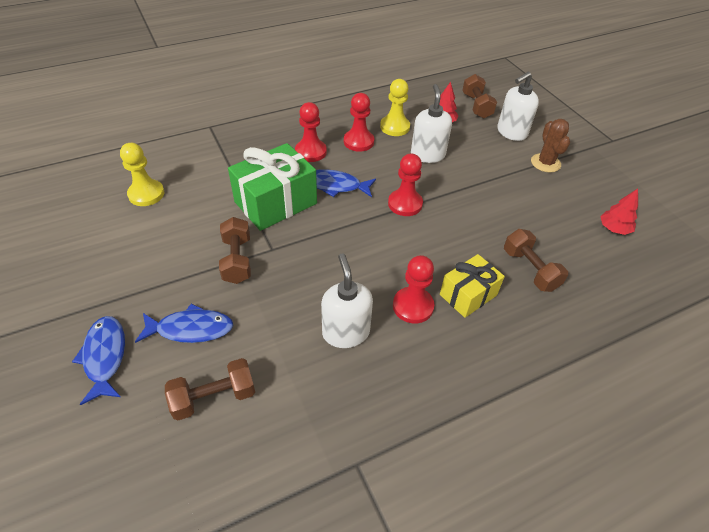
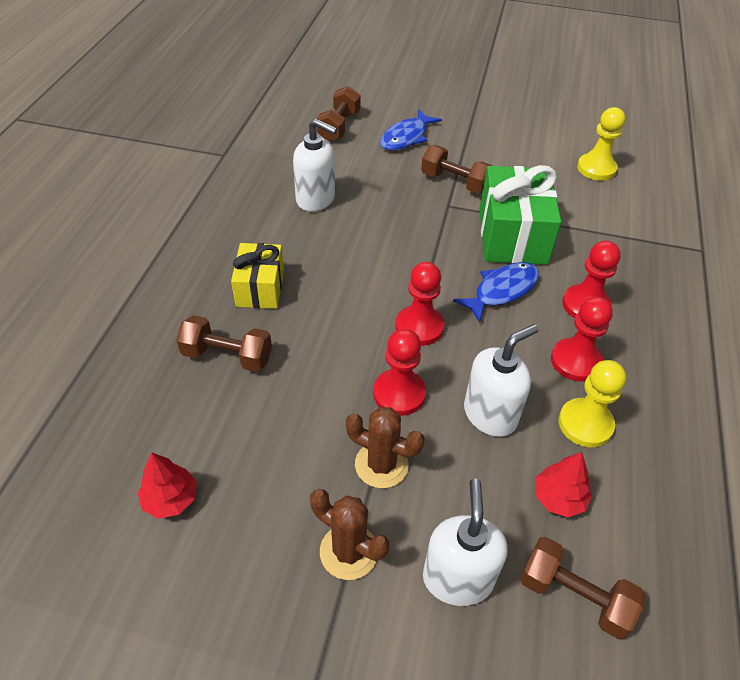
camera: 130 degrees right, 0 degrees up
blue fish [72,316,125,405] -> none
red pawn [393,255,434,323] -> red pawn moved to [373,329,426,416]
white soap dispenser [411,84,452,163] -> white soap dispenser turned 75 degrees counterclockwise [464,324,539,437]
none -> brown cactus [346,407,425,488]

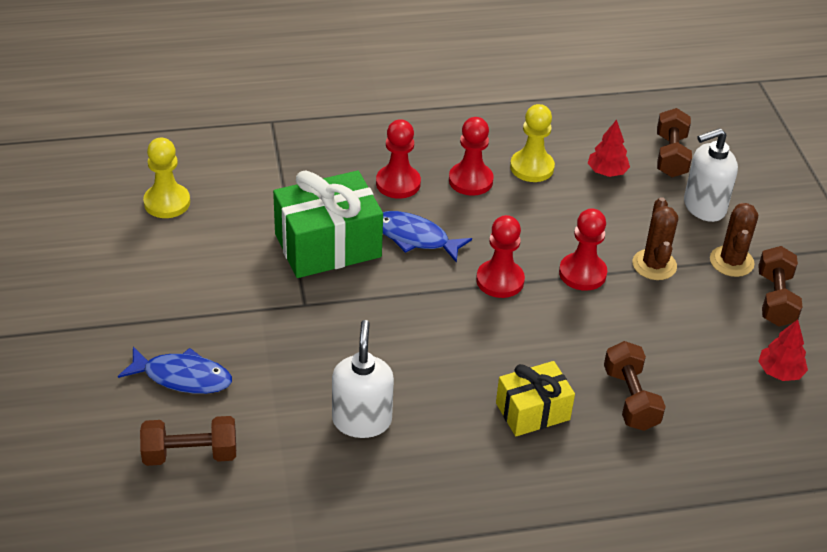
camera: 115 degrees left, 5 degrees down
brown dumbbell [421,145,492,194] -> brown dumbbell moved to [758,246,803,326]
white soap dispenser [464,324,539,437] -> none

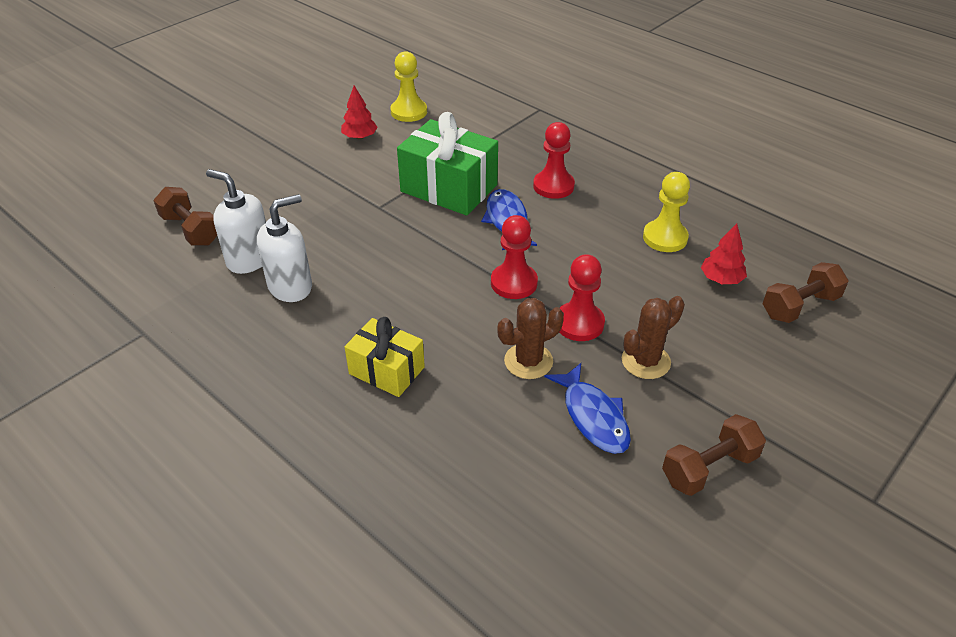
camera: 55 degrees right, 0 degrees up
blue fish [118,347,232,394] -> blue fish moved to [544,363,631,454]
red pawn [449,117,494,196] -> none
brown dumbbell [604,341,666,431] -> none
white soap dispenser [684,128,738,222] -> white soap dispenser moved to [206,169,266,274]
brown cactus [710,203,758,277] -> brown cactus moved to [497,298,564,379]
red tree [758,320,808,381] -> red tree moved to [341,86,378,140]

